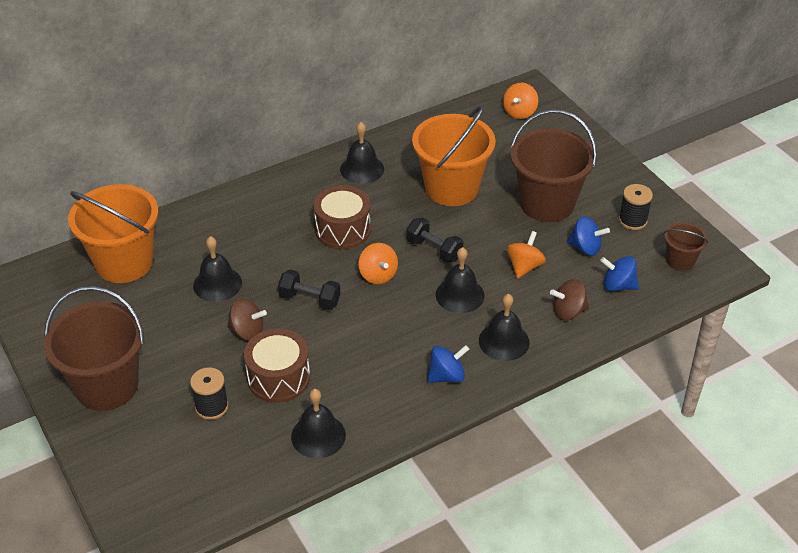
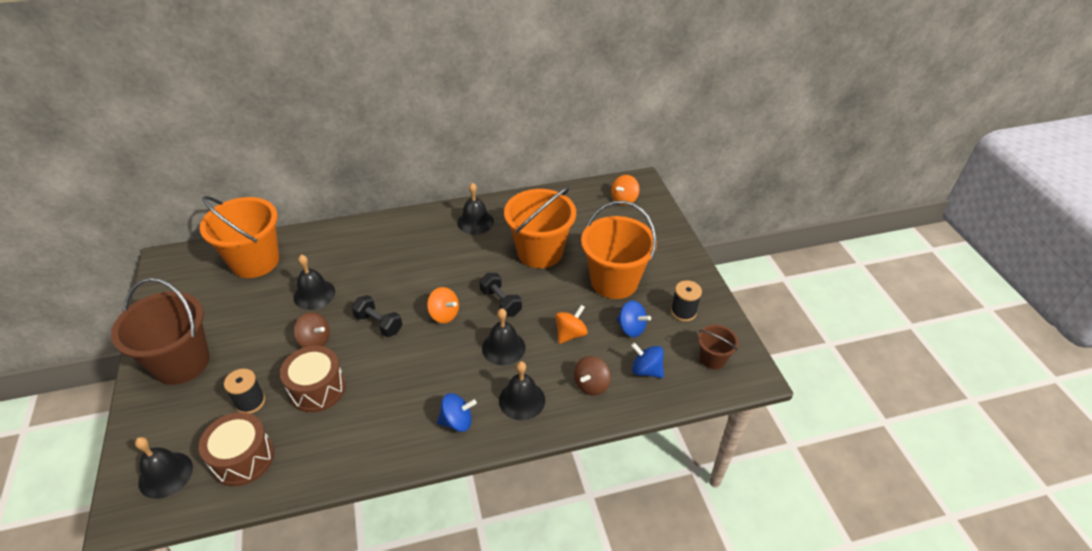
camera: 15 degrees right, 0 degrees up
black bell [291,389,346,458] -> black bell moved to [135,437,193,499]
brown drum [313,185,371,250] -> brown drum moved to [199,412,274,486]
orange spinning top [358,243,398,284] -> orange spinning top turned 45 degrees counterclockwise [427,287,459,323]
brown bucket [511,109,597,222] -> orange bucket [581,201,657,299]
brown spinning top [550,279,589,320] -> brown spinning top turned 60 degrees counterclockwise [574,356,611,396]

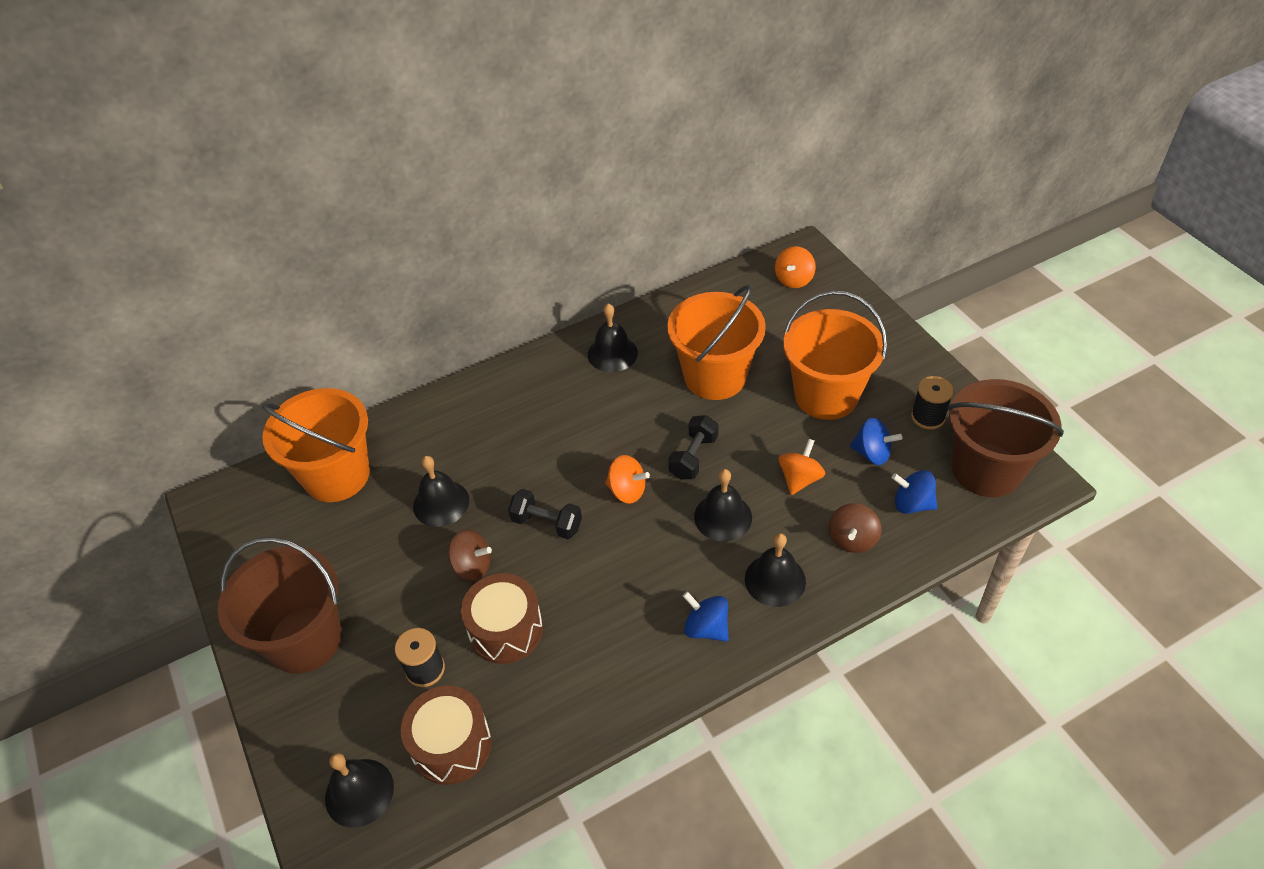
camera: 10 degrees left, 5 degrees up
blue spinning top [437,393,477,432] -> blue spinning top turned 120 degrees counterclockwise [683,591,729,641]
black dumbbell [479,273,522,317] -> black dumbbell turned 75 degrees clockwise [668,415,719,479]
brown bucket [698,324,739,369] -> brown bucket [947,379,1064,497], size x2.03

